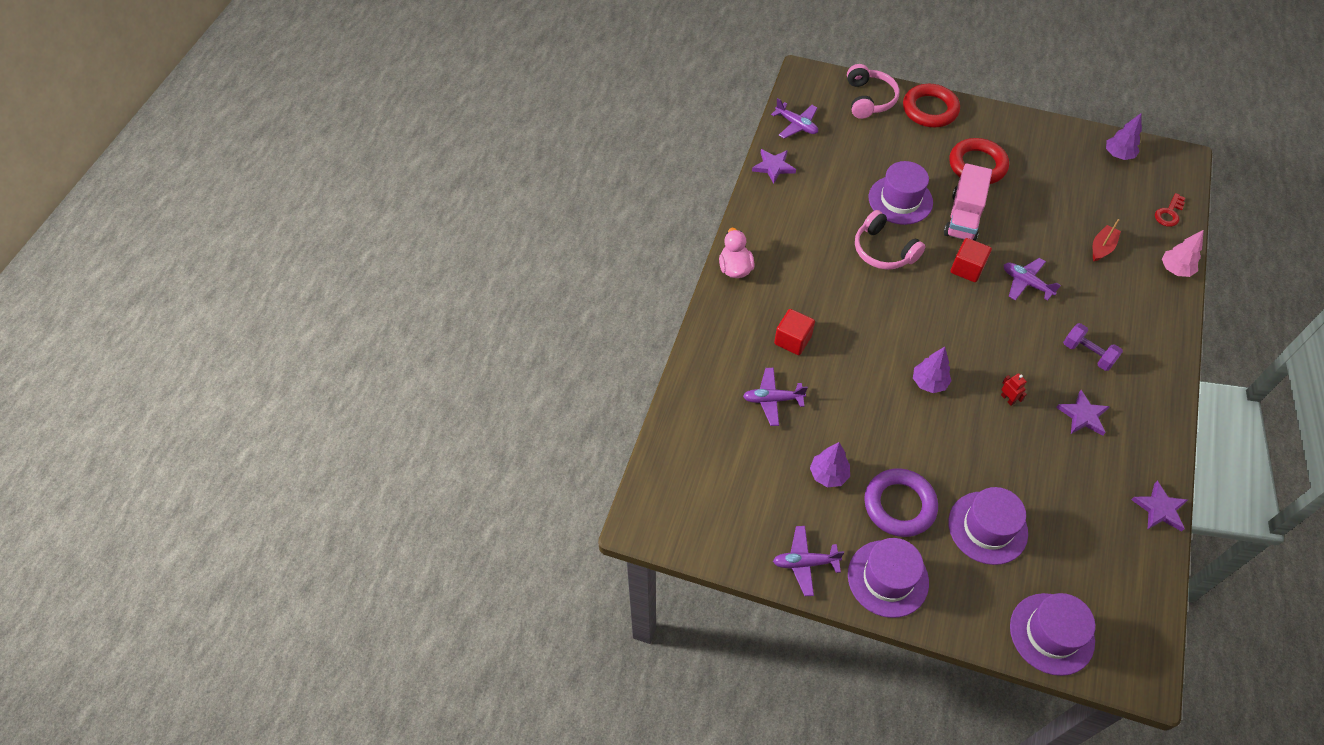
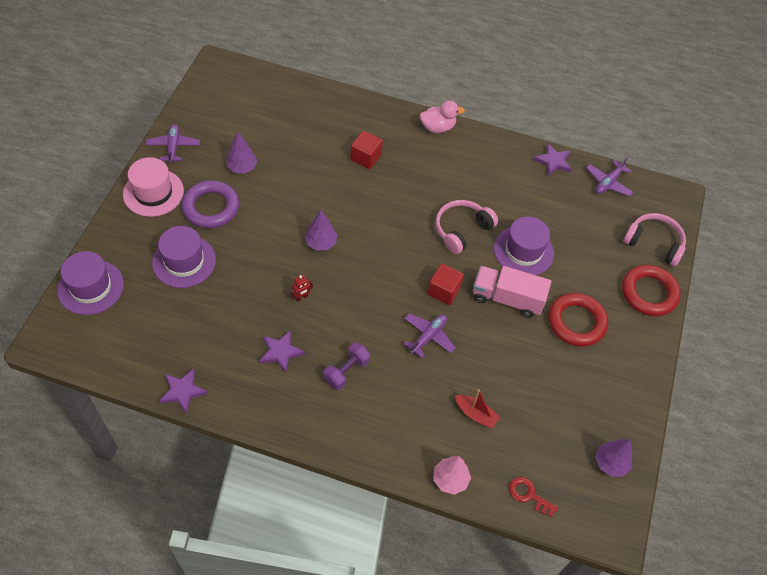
camera: 85 degrees right, 0 degrees up
purple plane [743,368,808,426] -> none
pink headphones [847,64,899,119] -> pink headphones turned 150 degrees counterclockwise [623,213,686,266]
purple hat [848,538,929,618] -> pink hat [123,157,184,217]

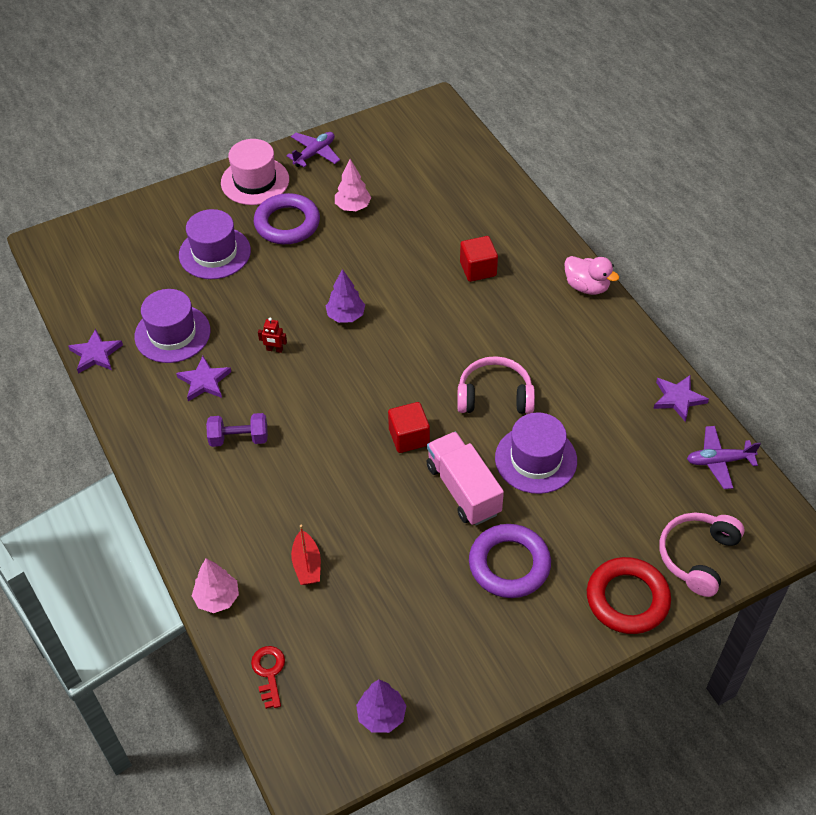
camera: 50 degrees right, 5 degrees down
purple hat [57,251,124,315] -> purple hat moved to [134,289,211,363]
purple tree [227,132,257,173] -> pink tree [335,159,371,211]
purple plane [403,314,456,358] -> none
red ring [549,293,608,347] -> purple ring [469,524,551,598]
pink headphones [623,213,686,266] -> pink headphones turned 135 degrees counterclockwise [660,512,745,597]

